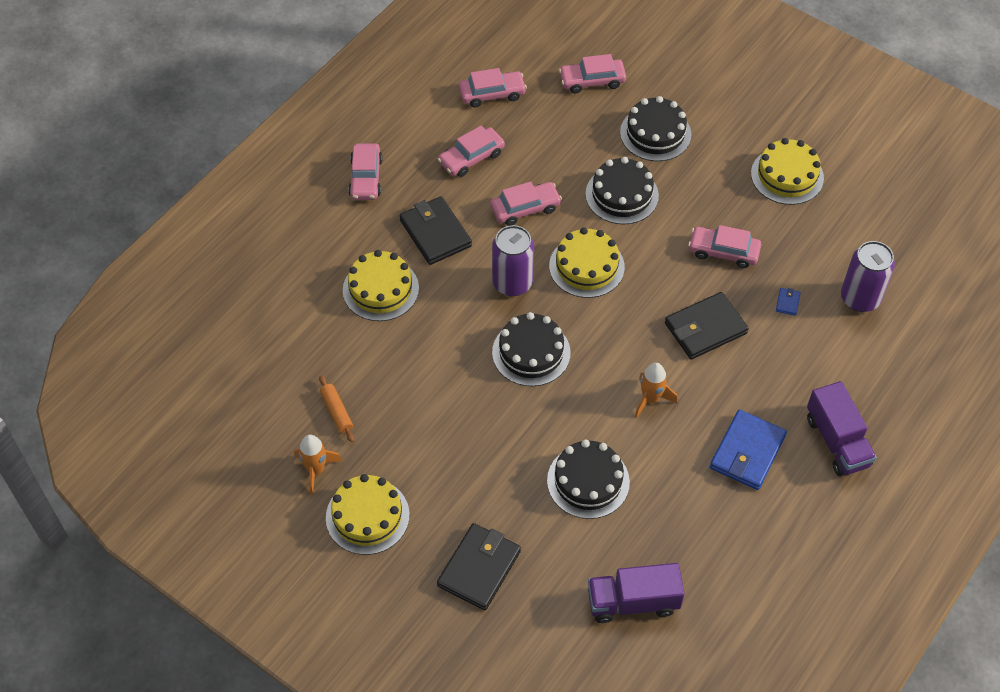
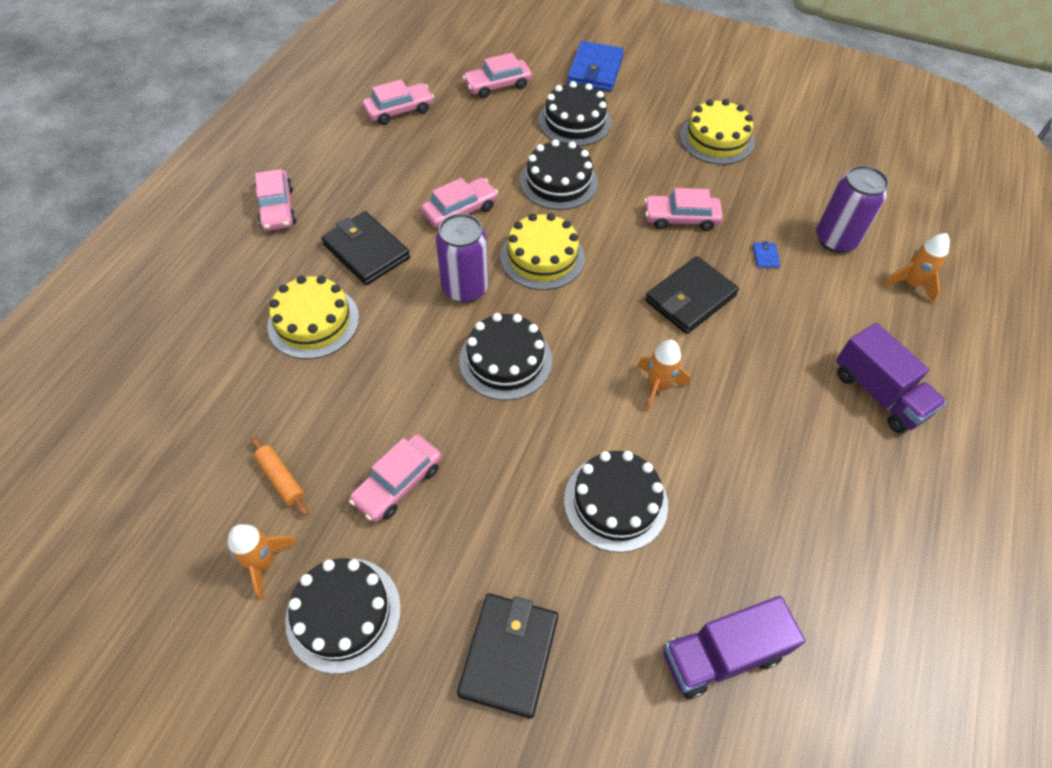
camera: 15 degrees left, 0 degrees up
yellow cake [326,474,410,555] -> black cake [285,558,401,674]
pink car [438,126,505,177] -> pink car moved to [349,434,442,522]
blue wallet [710,410,787,490] -> blue wallet moved to [567,41,624,92]
none -> orange rocket [883,233,950,304]

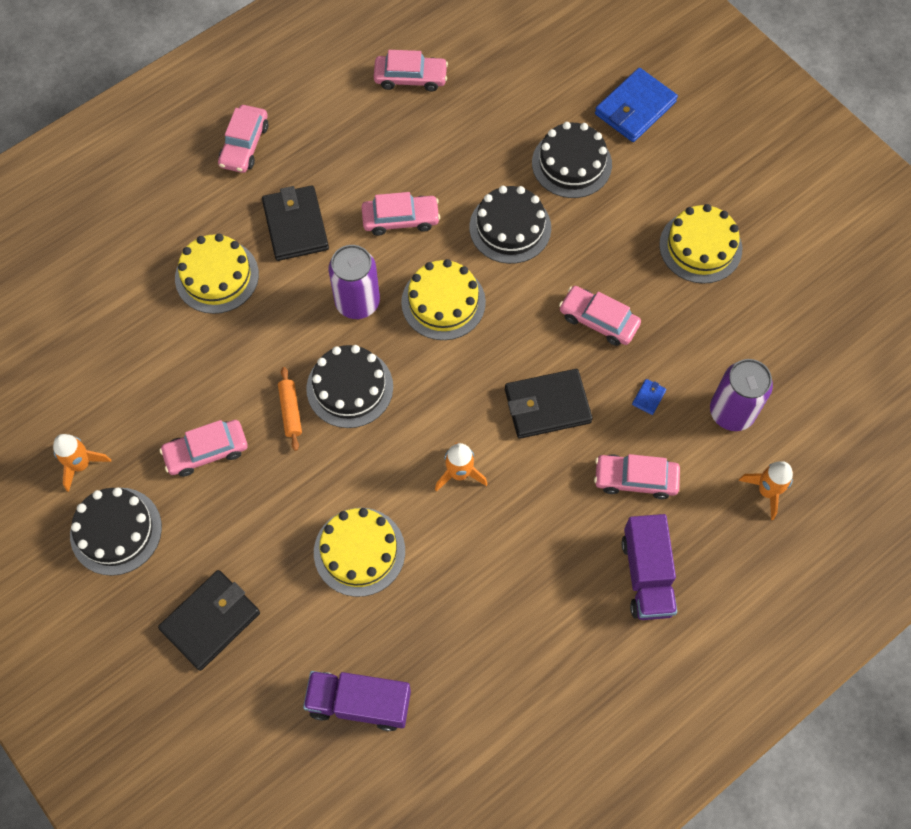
camera: 30 degrees right, 10 degrees up
orange rolling pin [251,437,308,516] -> orange rolling pin moved to [278,367,302,451]
pink car [463,53,532,98] -> pink car moved to [594,454,680,499]
black cake [564,451,668,553] -> yellow cake [314,508,405,597]

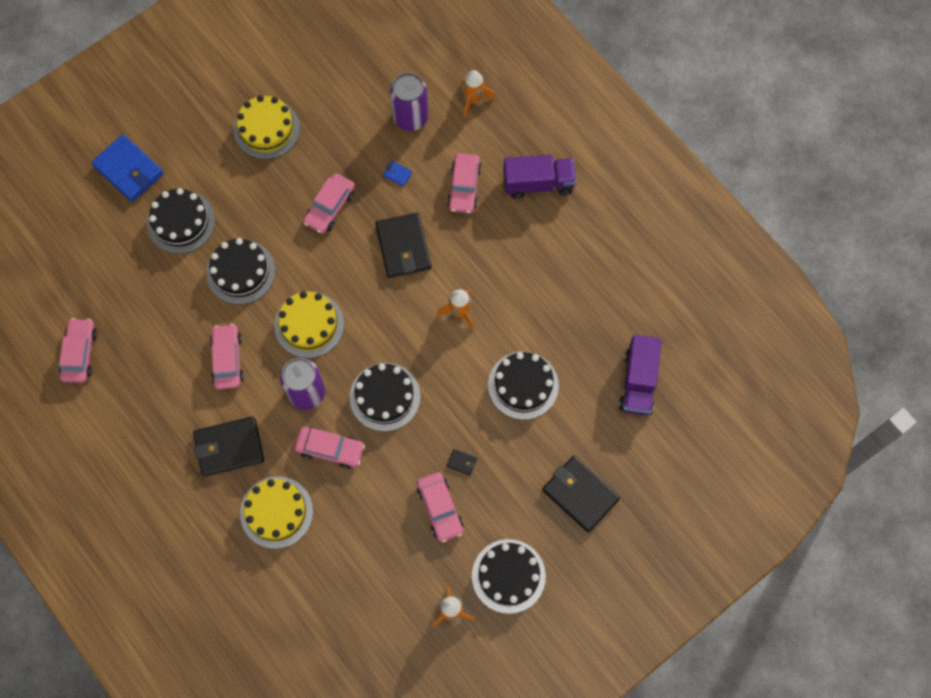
camera: 90 degrees left, 5 degrees up
pink car [218,105,268,173] -> pink car moved to [295,427,365,469]
orange rolling pin [278,367,302,451] -> none
yellow cake [314,508,405,597] -> black cake [488,351,559,420]
none -> black wallet [447,449,477,476]

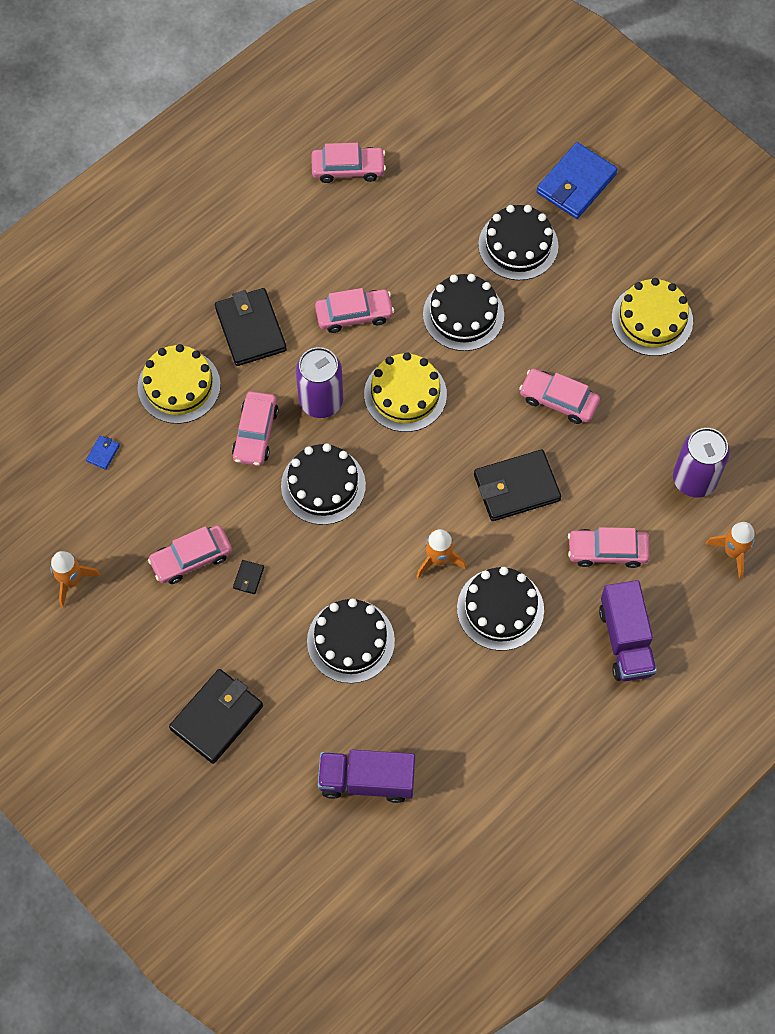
camera: 85 degrees right, 5 degrees down
blue wallet [383,161,412,187] -> blue wallet moved to [86,435,120,470]
black cake [472,539,546,614] -> black cake moved to [457,567,544,651]

